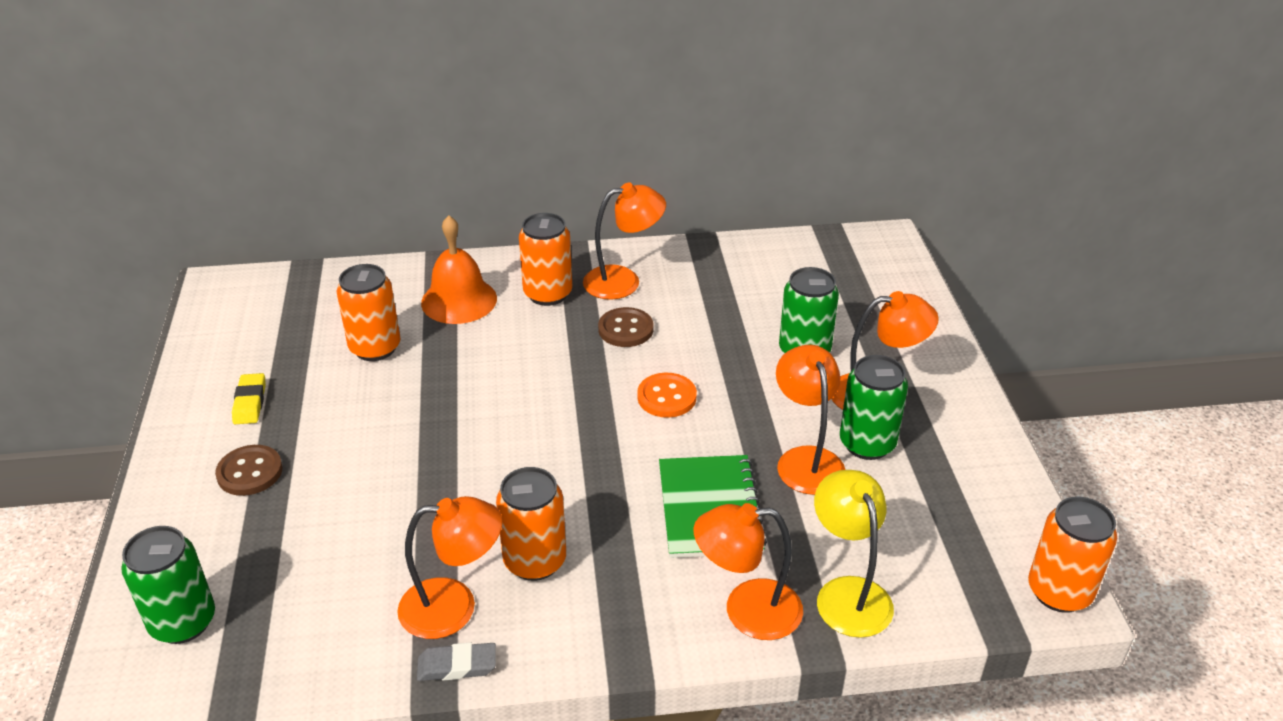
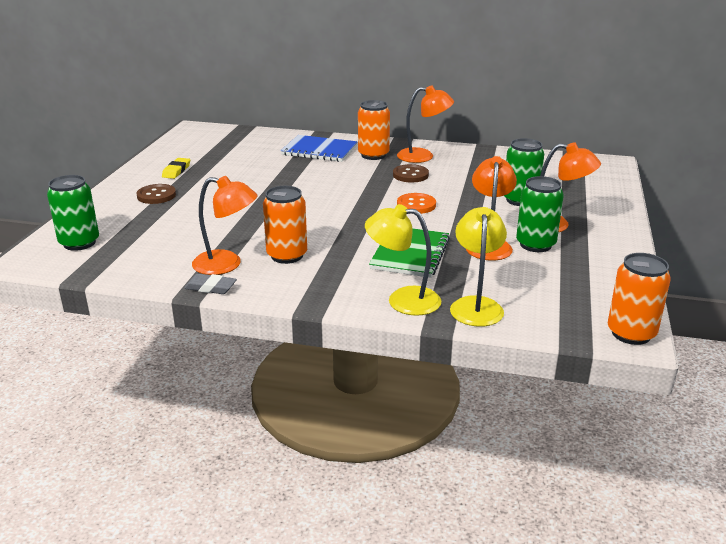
camera: 20 degrees right, 10 degrees down
orange can [337,264,401,361] -> none
orange bell [421,215,497,324] -> blue notebook [281,135,358,162]
orange lamp [694,503,803,640] -> yellow lamp [365,204,441,316]

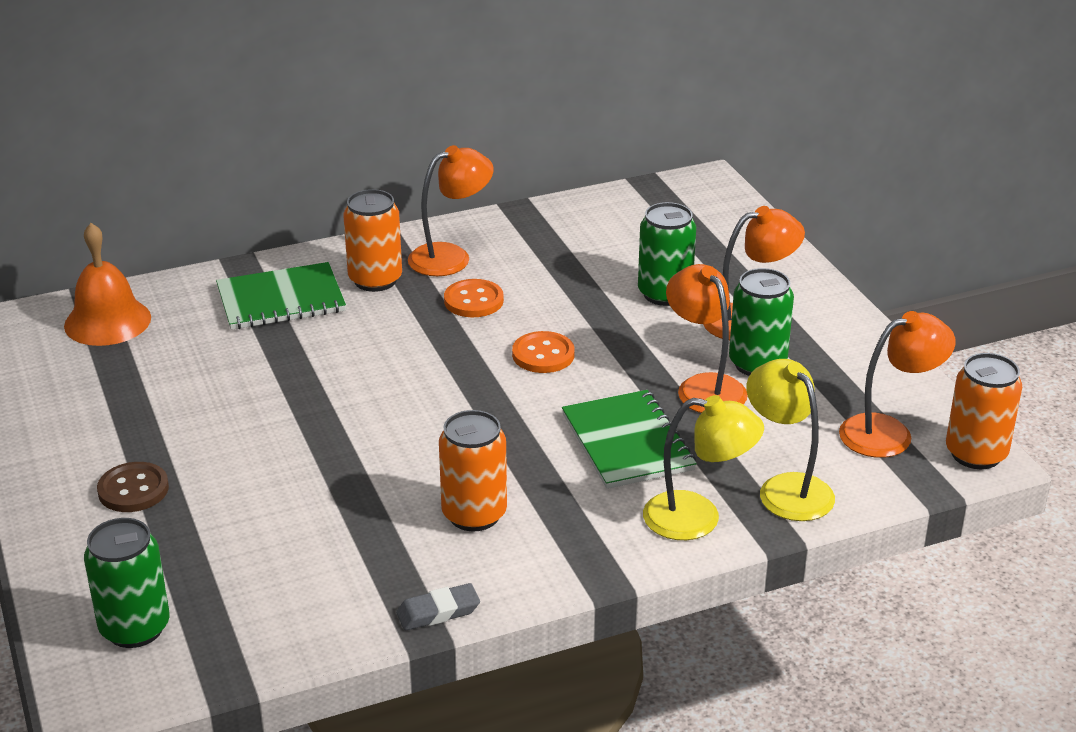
camera: 35 degrees left, 5 degrees up
yellow eraser [162,158,190,179] -> none
orange lamp [192,176,258,275] -> orange lamp moved to [839,311,956,458]
blue notebook [281,135,358,162] -> green notebook [216,262,346,330]
yellow lamp [365,204,441,316] -> yellow lamp turned 150 degrees counterclockwise [643,395,764,540]
brown button [393,164,429,183] -> orange button [444,279,504,317]
none -> orange bell [64,223,151,346]

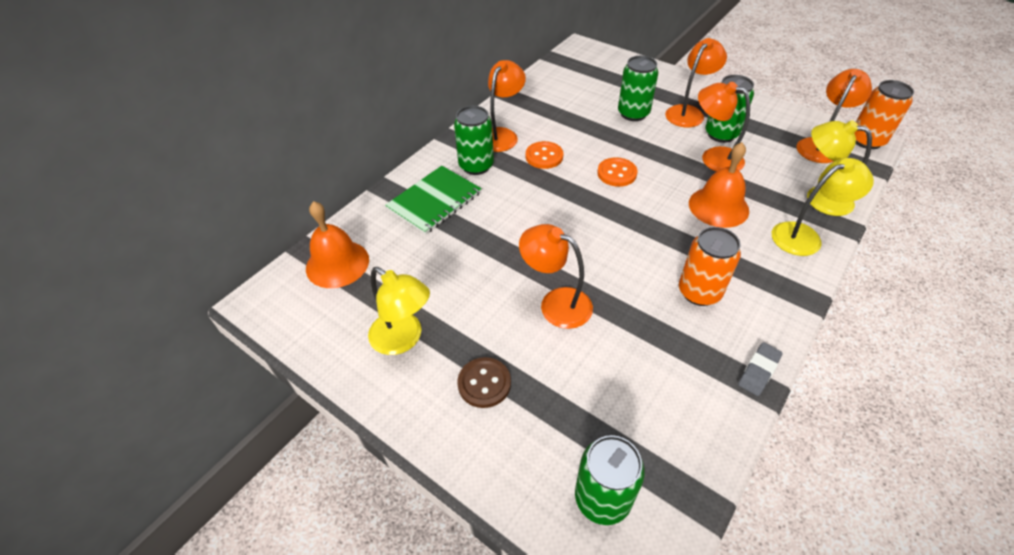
camera: 30 degrees left, 15 degrees up
orange can [343,189,402,292] -> green can [454,106,494,175]
green notebook [562,390,697,489] -> orange bell [689,142,749,228]
none -> yellow lamp [368,267,430,355]
none -> orange lamp [519,224,593,329]

